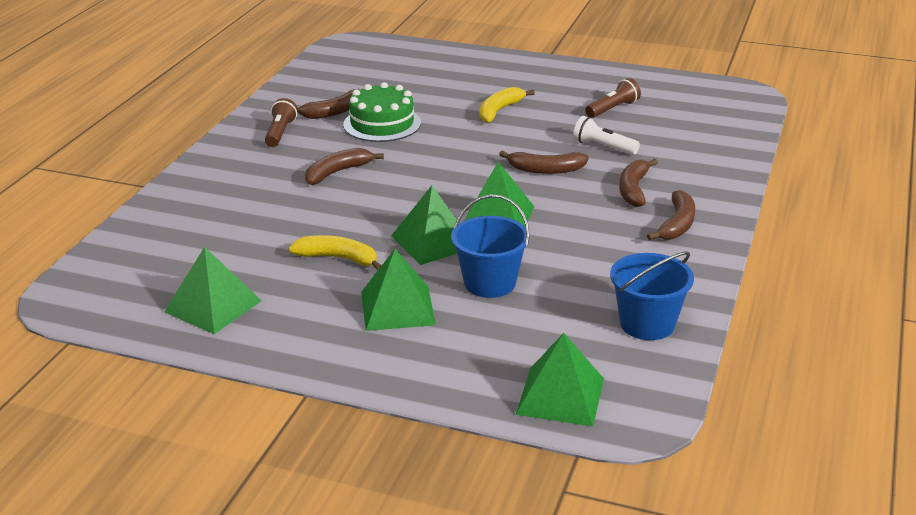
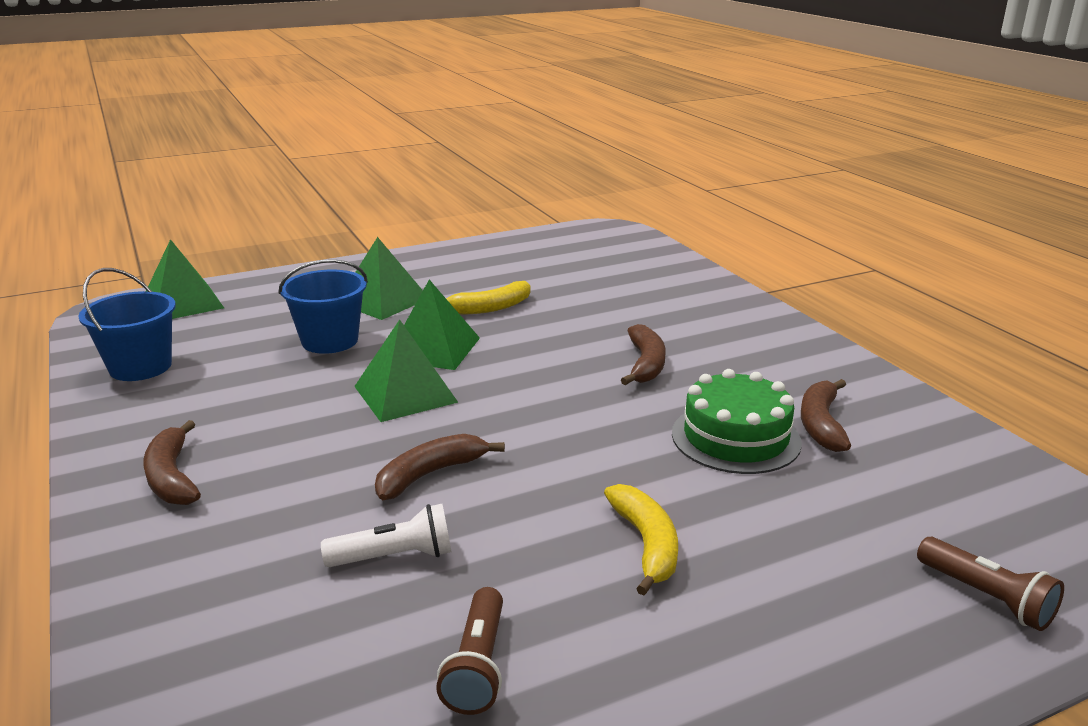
camera: 135 degrees right, 5 degrees down
green pyramid [164,247,262,334] -> none
brown flashlight [265,98,298,147] -> brown flashlight moved to [917,537,1064,631]
brown banana [619,159,658,207] -> none

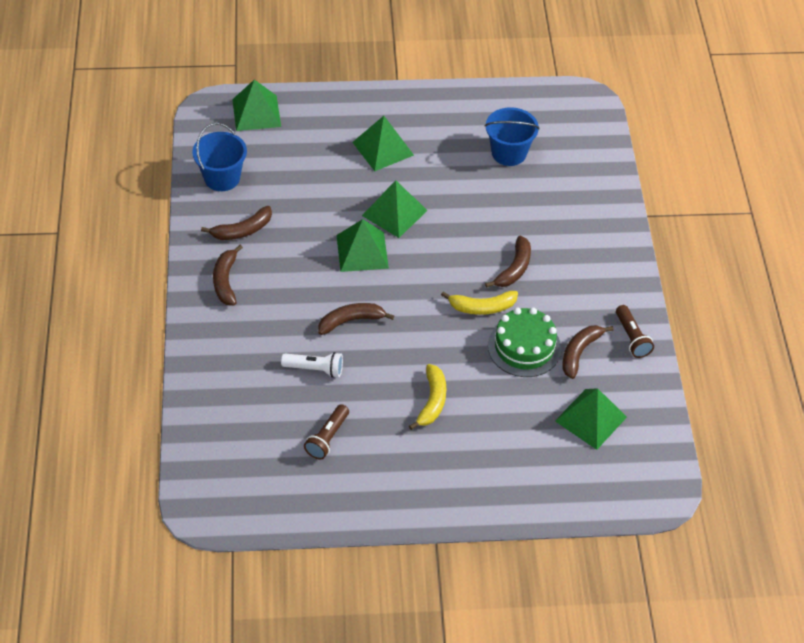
camera: 20 degrees right, 25 degrees up
blue bucket [278,259,368,354] -> blue bucket moved to [485,107,540,166]
yellow banana [446,281,531,314] -> yellow banana moved to [441,291,518,315]
brown flashlight [917,537,1064,631] -> brown flashlight moved to [616,305,654,358]
none -> brown banana [201,206,272,240]
none -> green pyramid [555,388,627,450]

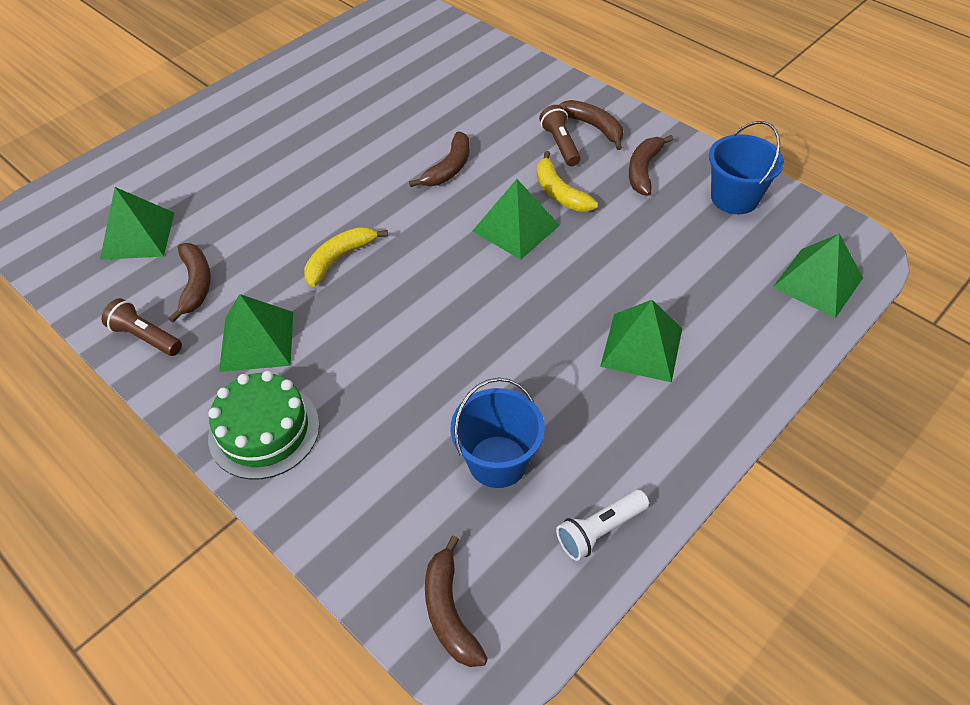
camera: 140 degrees right, 0 degrees up
white flashlight [281,352,343,378] -> white flashlight moved to [556,490,649,561]
brown flashlight [304,404,349,459] -> brown flashlight moved to [539,105,581,166]
green pyramid [362,180,428,238] -> green pyramid moved to [219,294,293,372]
yellow banana [409,364,446,430] -> yellow banana moved to [537,151,598,212]
brown banana [485,236,531,288] -> brown banana moved to [425,535,488,667]
green cake [488,308,561,377] -> green cake moved to [208,371,320,479]

